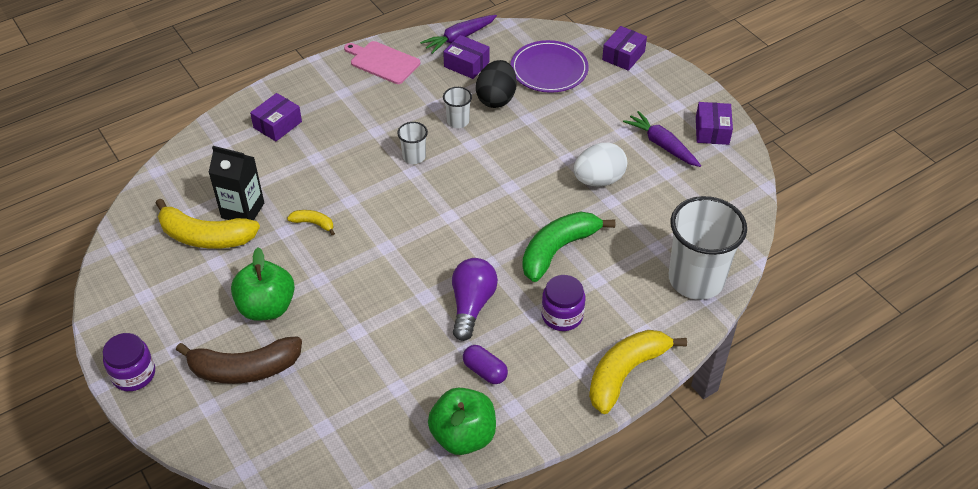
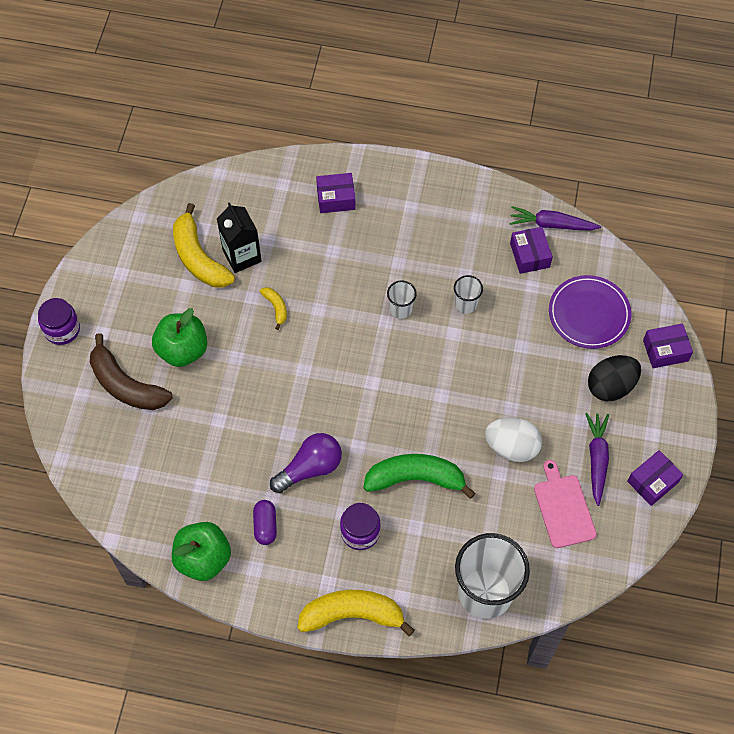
camera: 45 degrees right, 15 degrees up
pink cutting board [344,41,420,84] -> pink cutting board moved to [534,460,596,548]
black egg [476,60,517,108] -> black egg moved to [588,355,641,401]

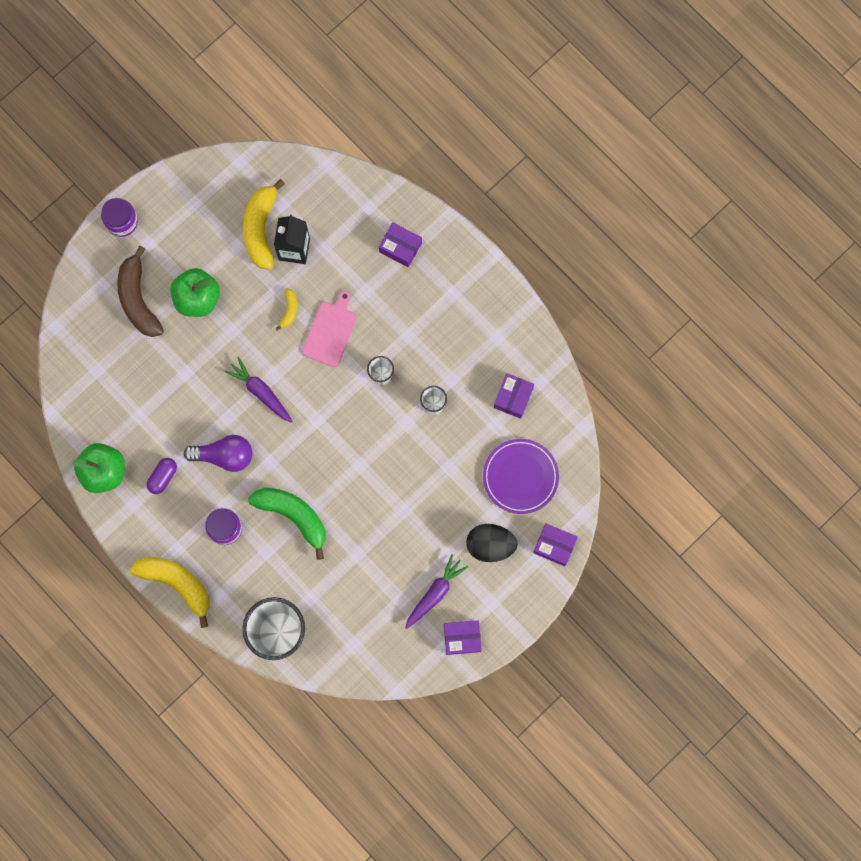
camera: 35 degrees right, 15 degrees up
white egg [485,417,542,462] -> none
purple carrot [509,206,601,231] -> purple carrot moved to [224,357,293,423]
pink cutting board [534,460,596,548] -> pink cutting board moved to [302,291,357,367]

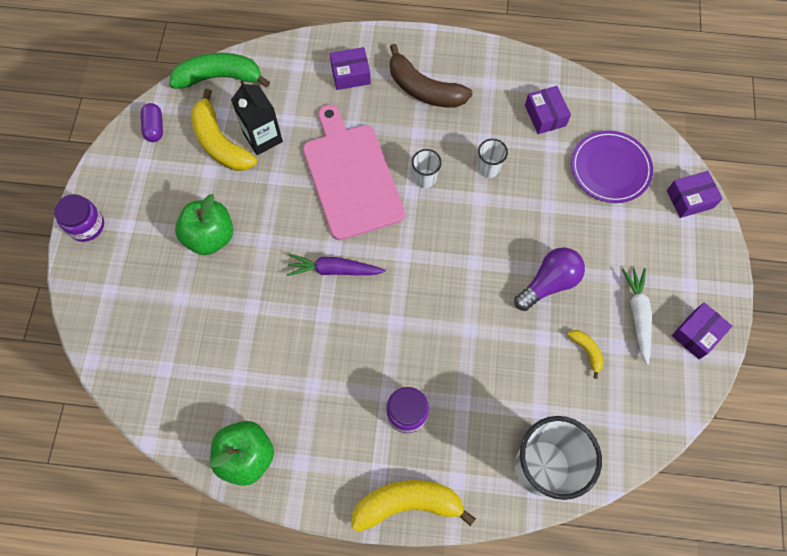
camera: 40 degrees left, 10 degrees down
brown banana [117,246,164,337] -> brown banana moved to [390,44,472,108]
purple capsule [147,458,177,494] -> purple capsule moved to [141,103,163,142]
purple light bulb [184,435,252,472] -> purple light bulb moved to [514,247,585,311]
green banana [248,488,326,560] -> green banana moved to [169,53,270,89]
yellow banana [275,288,298,331] -> yellow banana moved to [567,330,604,379]
pink cutting board [302,291,357,367] -> pink cutting board [303,105,405,240], size x1.76
purple carrot [405,554,468,629] -> white carrot [622,268,652,365]
black egg [466,524,518,562] -> none

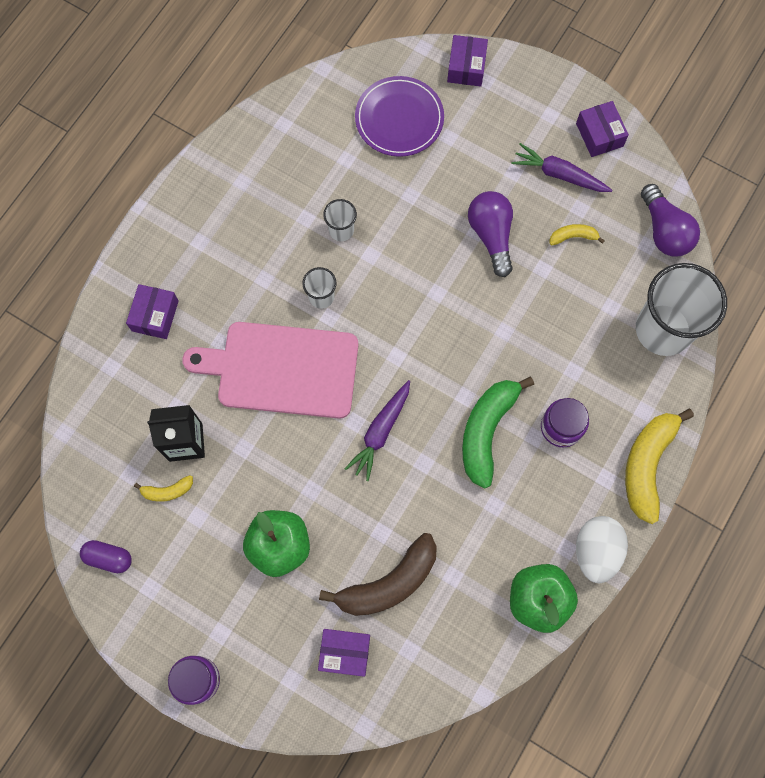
camera: 65 degrees left, 5 degrees up
green banana [169,53,270,89] -> green banana moved to [462,377,534,489]
yellow banana [191,89,257,171] -> yellow banana [134,475,193,502], size x0.47
brown banana [390,44,472,108] -> brown banana moved to [319,533,437,616]
purple box [525,86,571,134] -> purple box moved to [318,629,370,677]
white carrot [622,268,652,365] -> purple carrot [512,143,612,192]
none -> white egg [576,516,628,583]
none -> purple light bulb [641,184,700,256]

